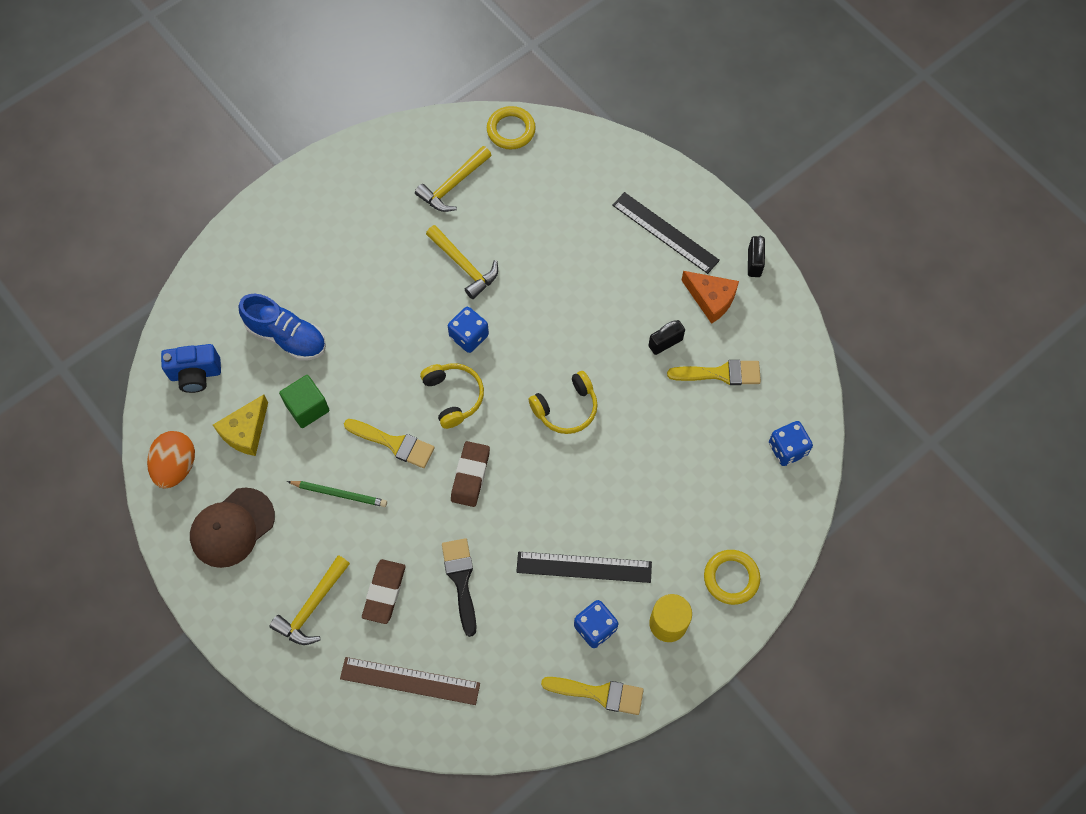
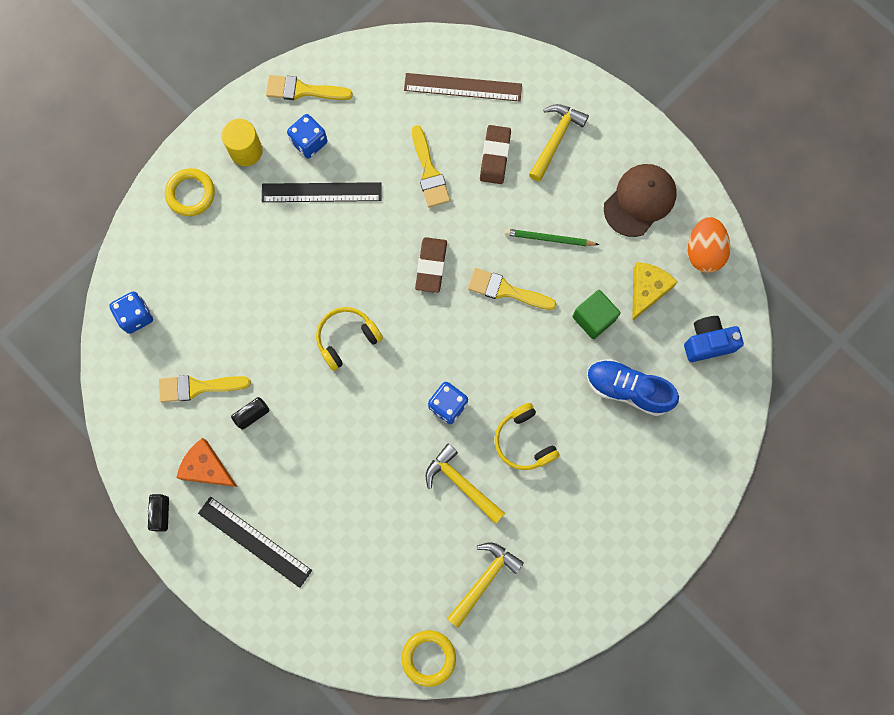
camera: 175 degrees right, 10 degrees up
yellow headphones [420,363,484,429] -> yellow headphones moved to [494,403,560,470]
black brush [442,538,477,637] -> yellow brush [412,125,450,208]

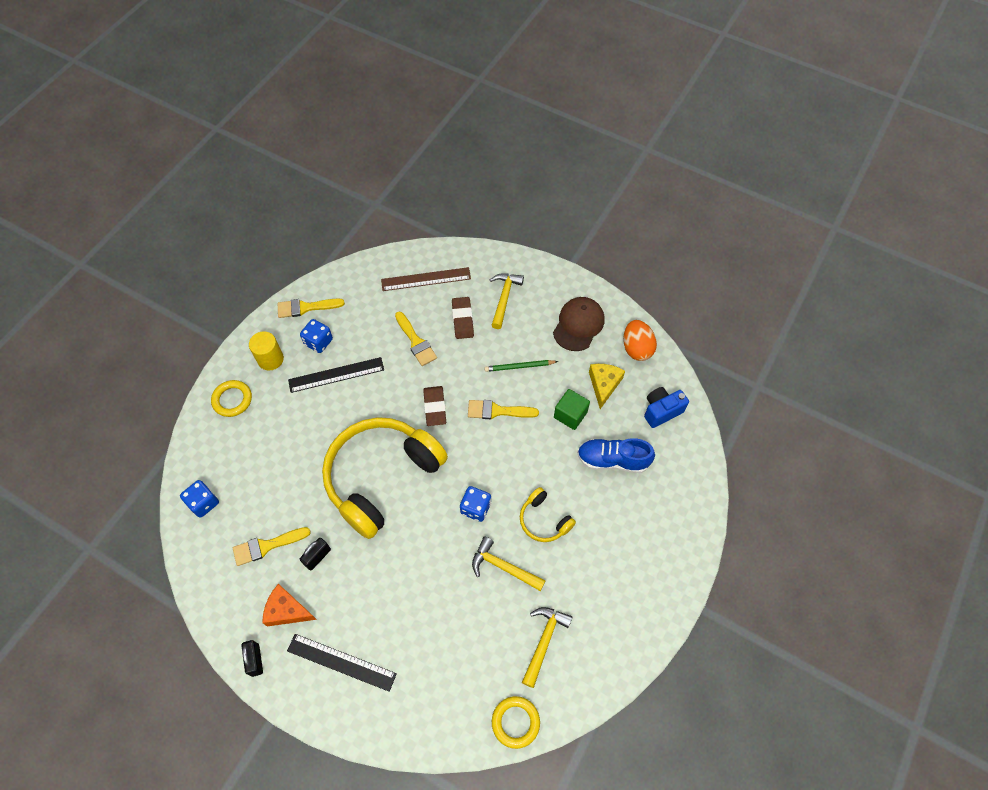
camera: 15 degrees left, 15 degrees down
yellow headphones [316,307,383,371] -> yellow headphones [322,417,448,539], size x2.26

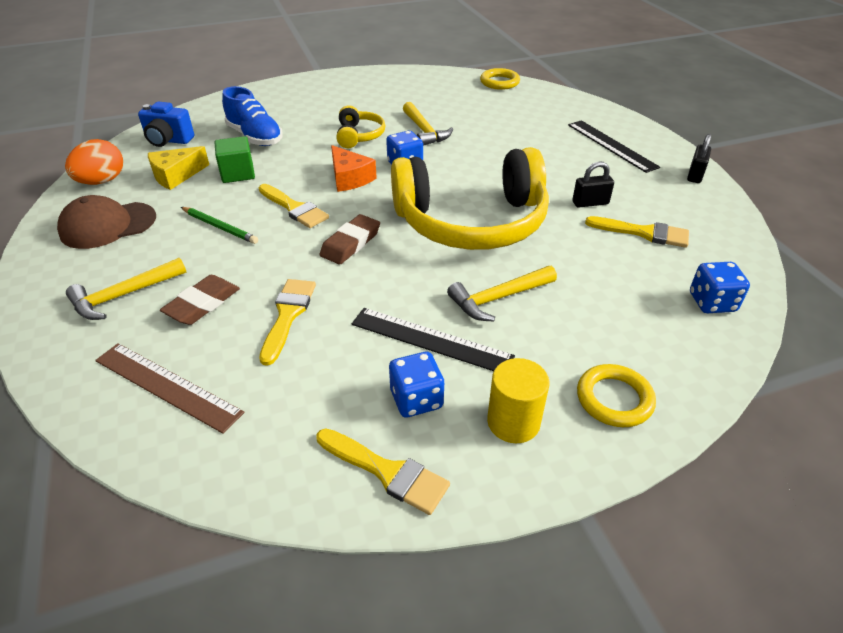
camera: 140 degrees left, 20 degrees down
orange cheese [262,584,317,627] -> orange cheese moved to [331,145,377,192]
yellow hammer [522,607,573,688] -> yellow hammer moved to [447,266,557,322]

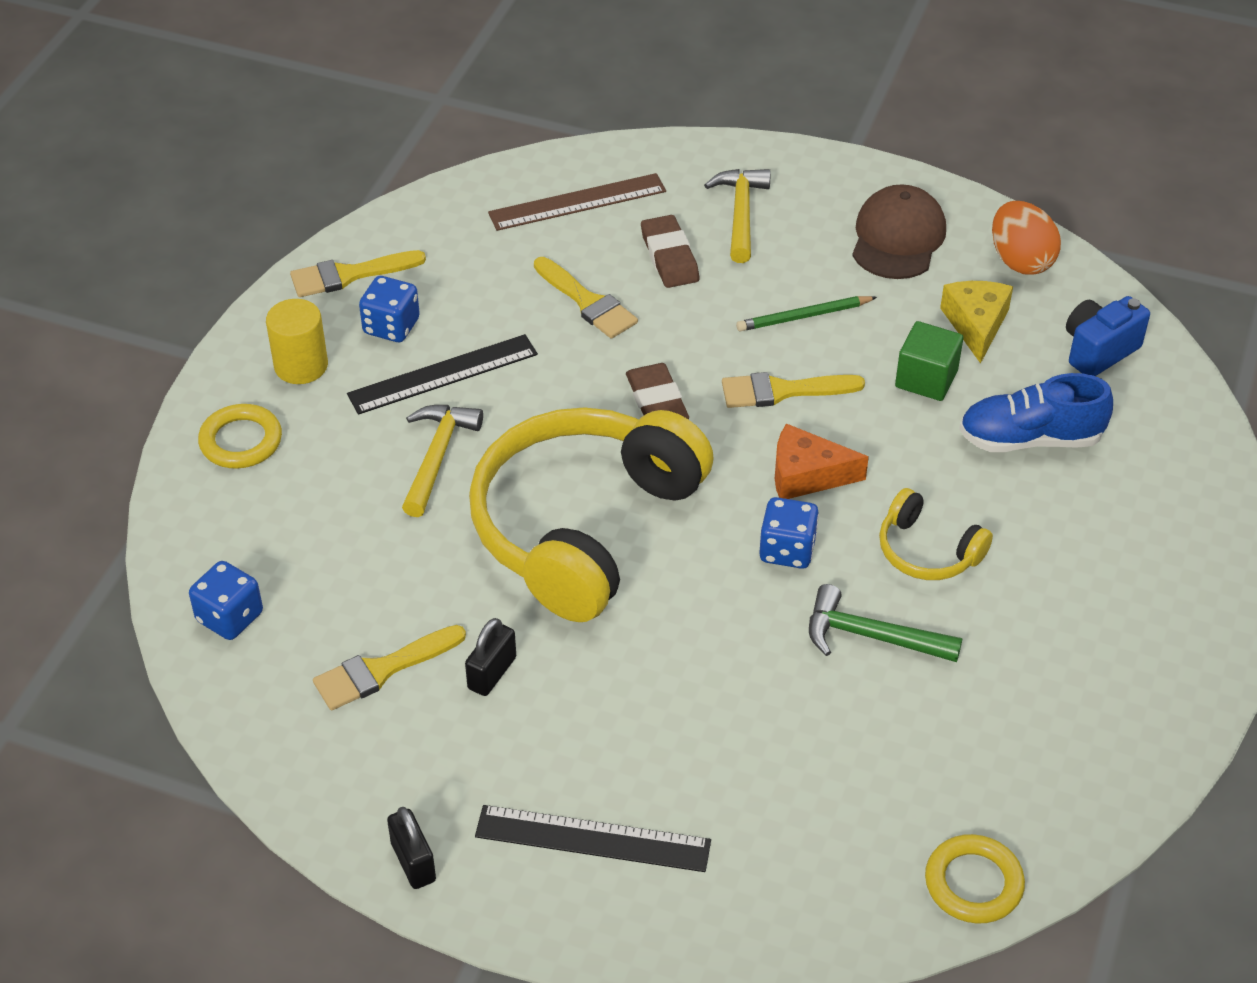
camera: 130 degrees right, 5 degrees up
yellow hammer [403,102,453,146] -> green hammer [809,584,963,662]

